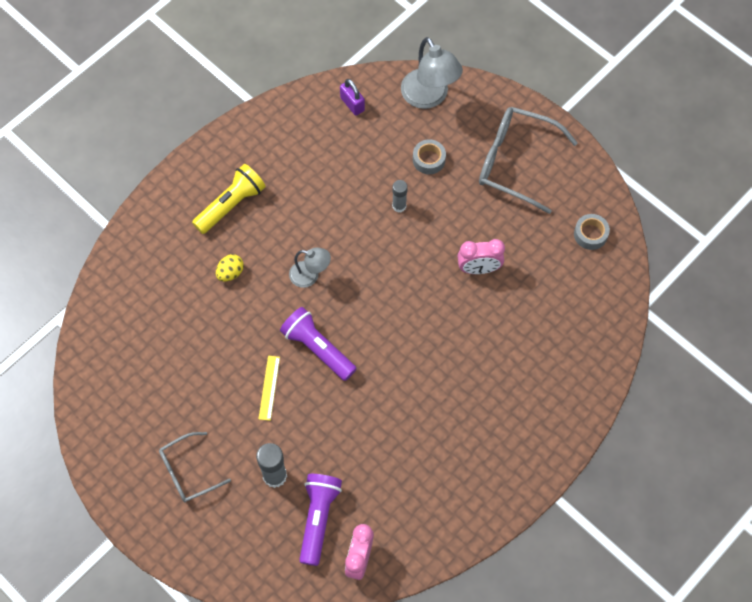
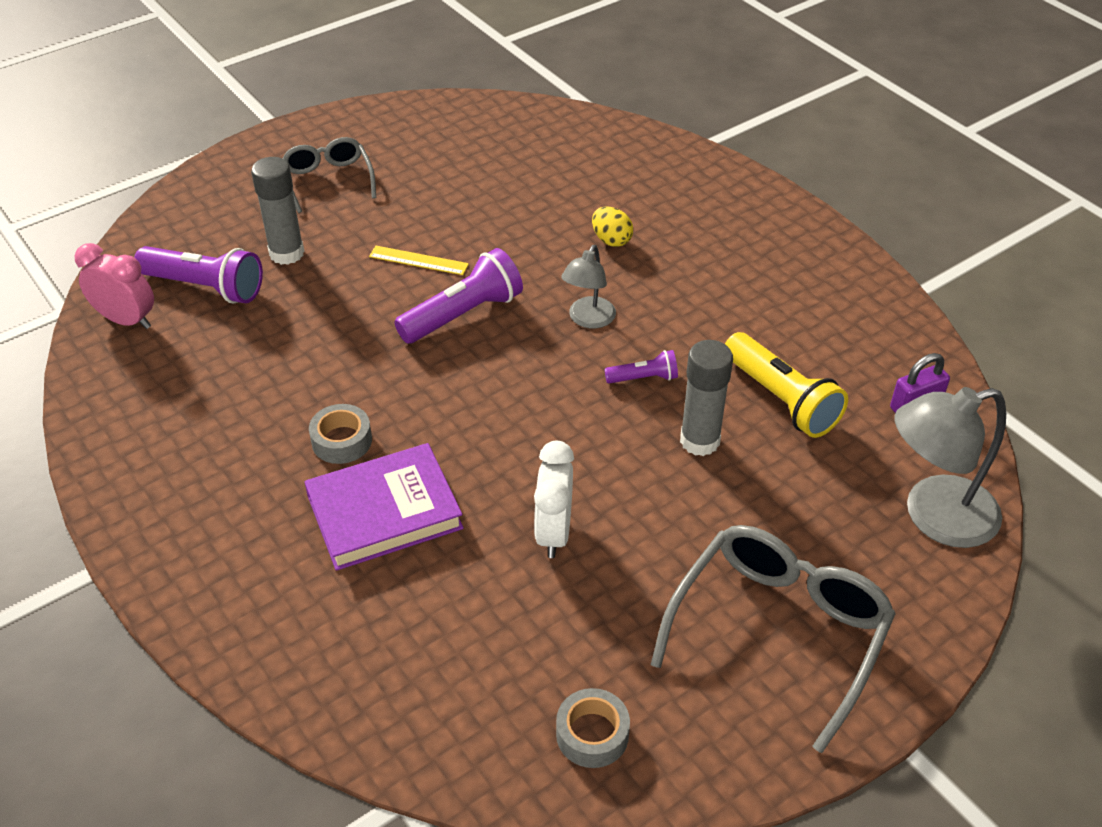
camera: 100 degrees right, 20 degrees down
yellow flashlight [192,164,266,234] -> yellow flashlight moved to [725,332,848,438]
grey glue stick [392,180,408,213] -> grey glue stick [680,340,733,456], size x1.58
grey tape [413,139,446,174] -> grey tape moved to [309,404,372,464]
pink clock [457,239,505,274] -> white clock [534,441,574,558]
none -> purple book [305,443,464,571]
none -> purple flashlight [605,350,678,383]

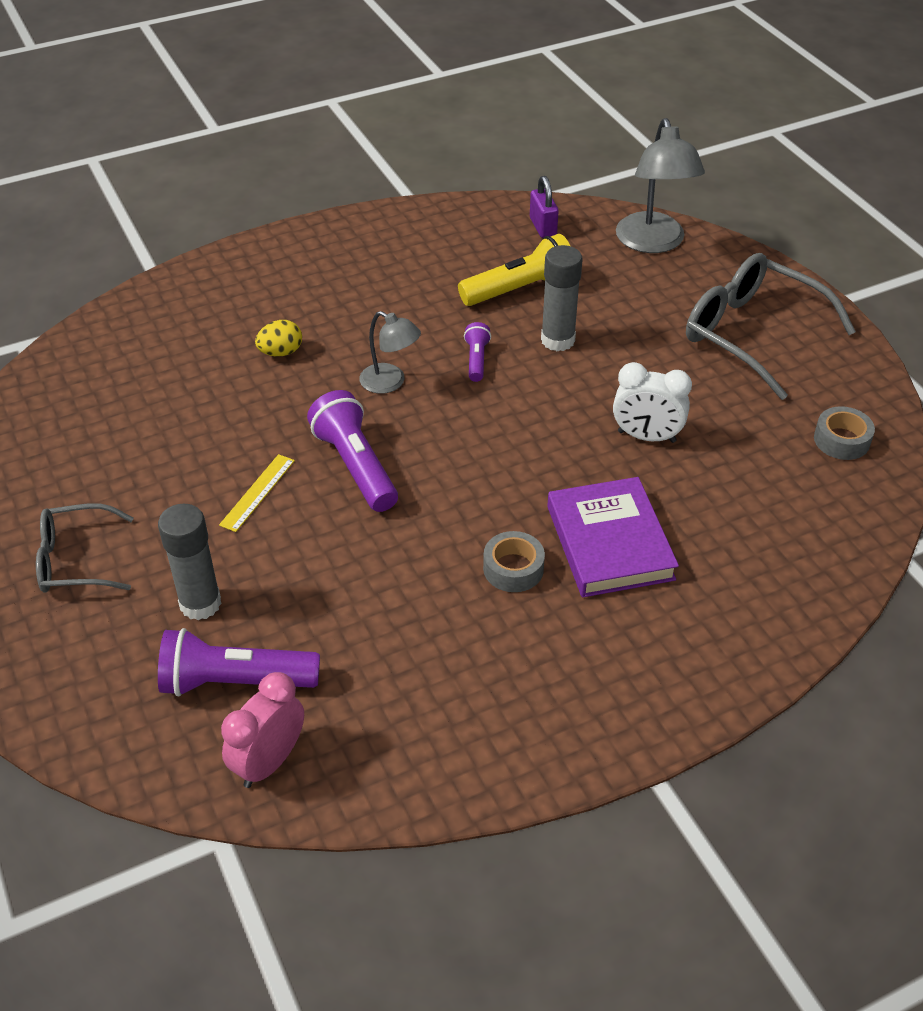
camera: 80 degrees left, 0 degrees up
purple flashlight [134,246,263,303] -> purple flashlight turned 120 degrees counterclockwise [158,628,320,697]

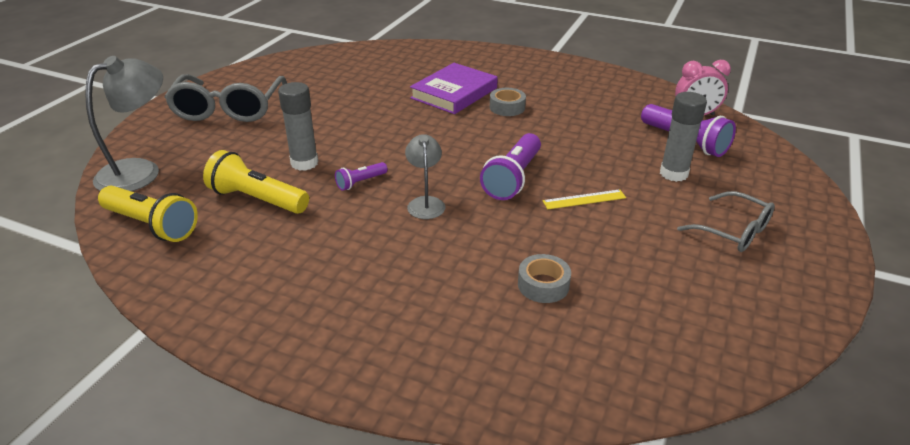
camera: 130 degrees left, 10 degrees down
yellow egg [255,320,302,357] -> none
purple padlock [530,176,559,238] -> yellow flashlight [98,186,198,242]
white clock [613,362,692,443] -> none
grey tape [814,406,875,460] -> grey tape moved to [518,254,571,303]

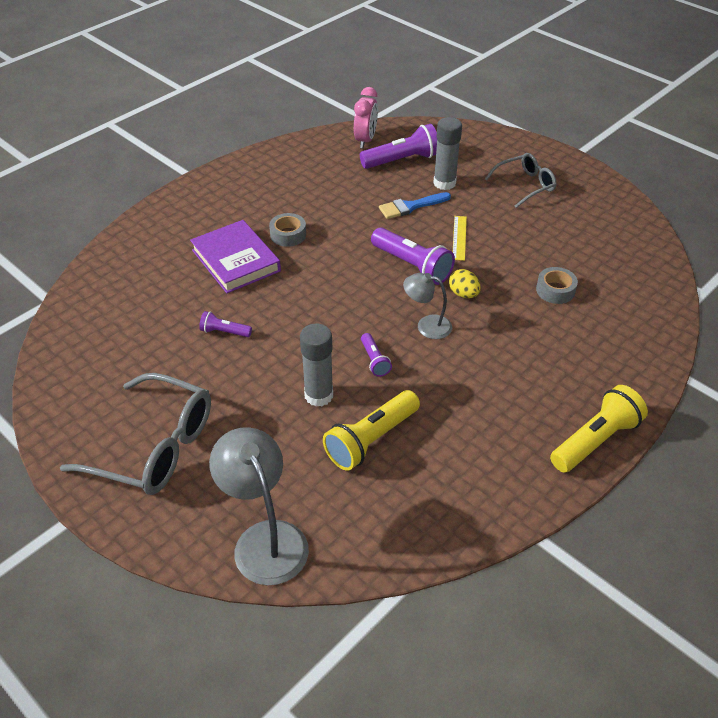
camera: 70 degrees left, 10 degrees up
yellow flashlight [98,186,198,242] -> yellow flashlight moved to [550,385,648,473]
none -> purple flashlight [199,311,252,337]
none -> blue brush [379,192,451,219]
none -> yellow egg [449,269,481,298]

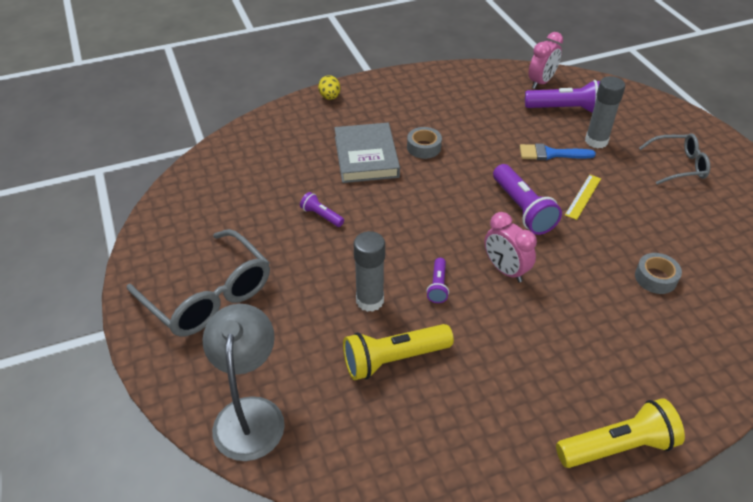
camera: 25 degrees right, 0 degrees up
purple book [190,220,281,293] -> grey book [334,123,400,183]
grey lamp [403,273,452,339] -> pink clock [484,212,537,282]
yellow egg [449,269,481,298] -> yellow egg moved to [318,75,340,100]

